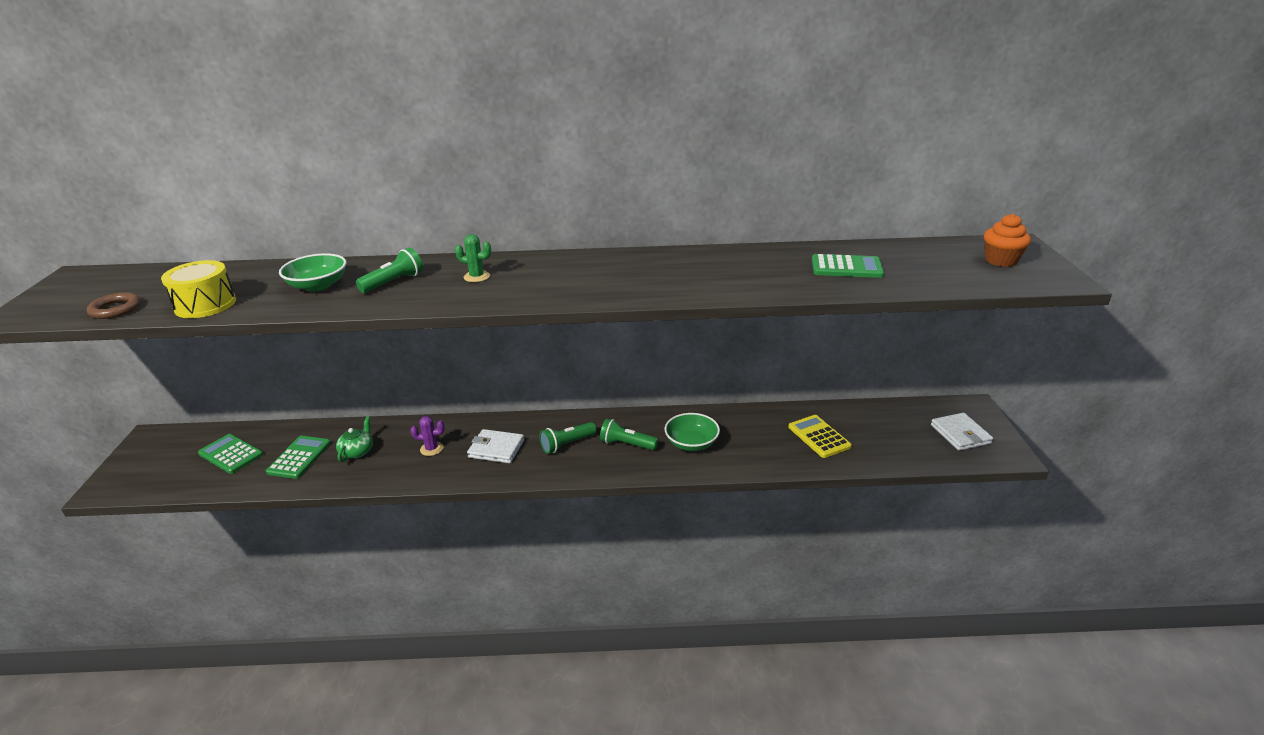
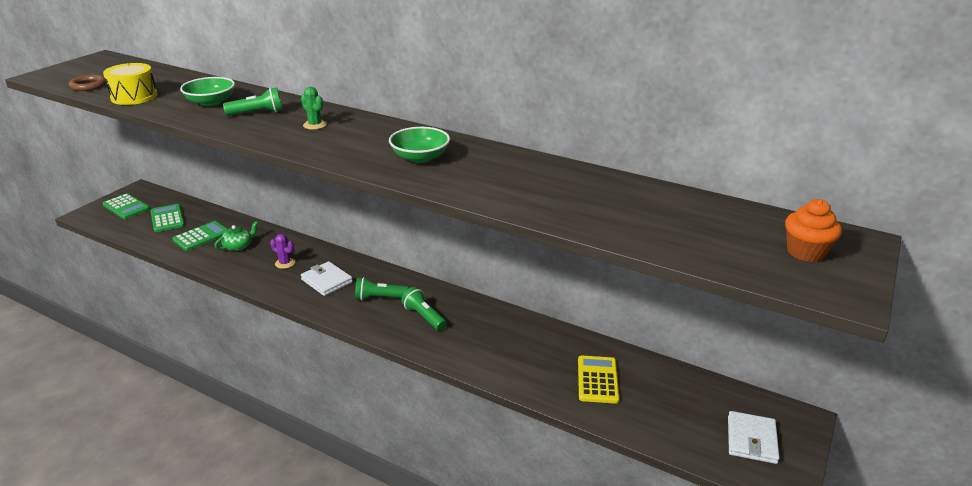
camera: 30 degrees right, 0 degrees up
green bowl [665,413,720,451] -> green bowl moved to [389,127,450,163]
green calculator [812,254,884,278] -> green calculator moved to [102,193,150,219]

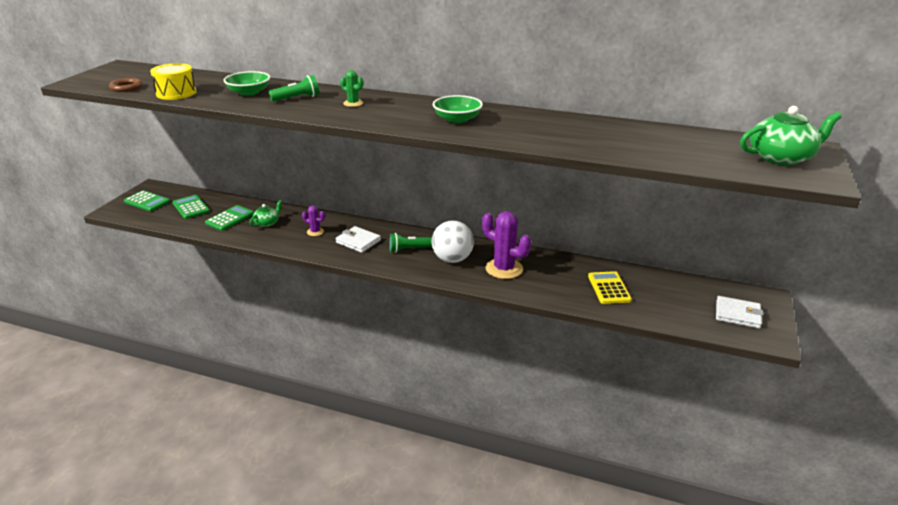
camera: 10 degrees left, 0 degrees up
green flashlight [401,287,447,331] -> white ball [432,220,474,263]
white wallet [728,411,780,464] -> white wallet turned 75 degrees counterclockwise [716,296,763,328]
orange cupcake [785,199,842,262] -> green teapot [740,106,842,165]
none -> purple cactus [482,211,531,279]

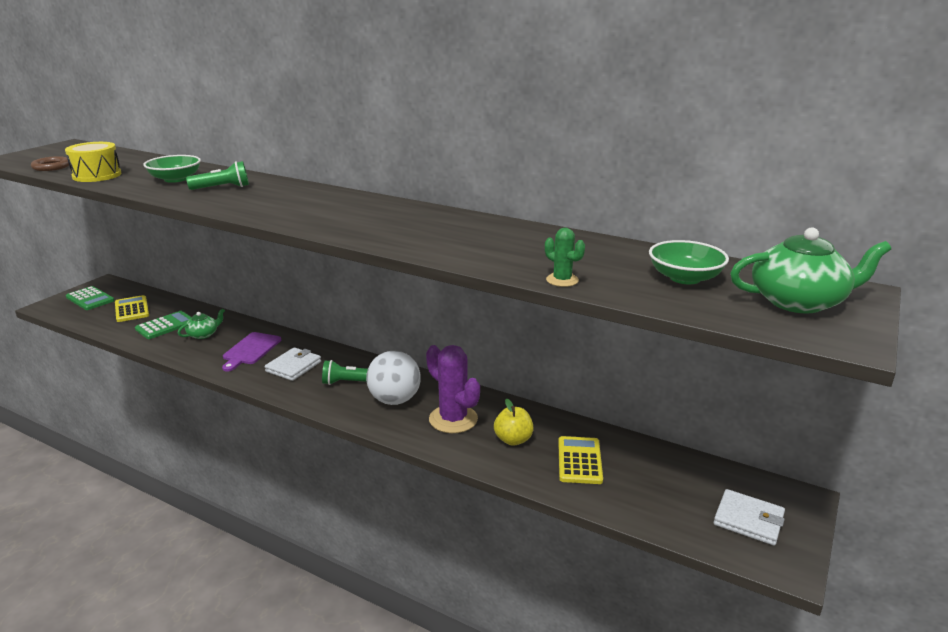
camera: 10 degrees right, 5 degrees down
green calculator [173,195,210,219] -> yellow calculator [115,295,149,322]
purple cactus [302,206,325,236] -> purple cutting board [222,332,281,371]
white wallet [336,226,381,253] -> white wallet turned 75 degrees clockwise [265,347,321,381]
green cactus [340,70,363,107] -> green cactus moved to [545,228,585,287]
green bowl [433,95,483,123] -> green bowl moved to [649,240,729,284]
none -> yellow apple [494,399,534,446]

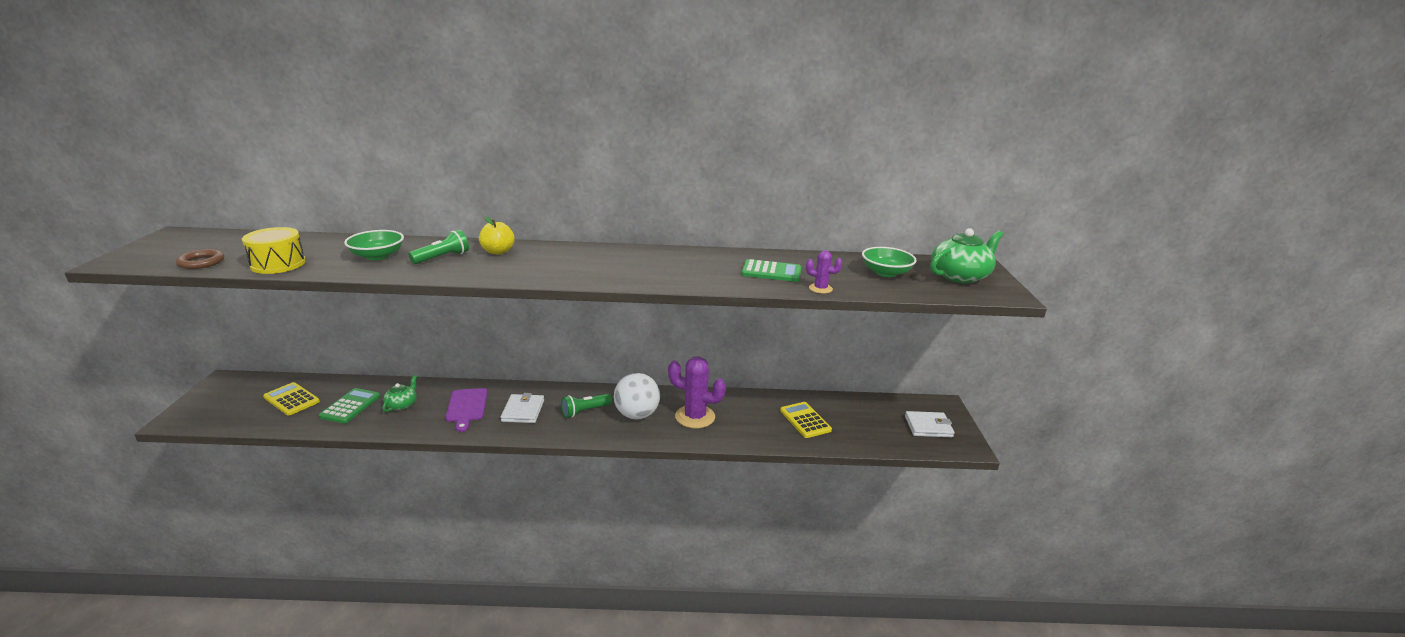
camera: 30 degrees left, 0 degrees up
green calculator [66,286,115,310] -> green calculator moved to [741,259,801,282]
yellow apple [494,399,534,446] -> yellow apple moved to [479,216,515,255]
green cactus [545,228,585,287] -> purple cactus [806,251,842,294]

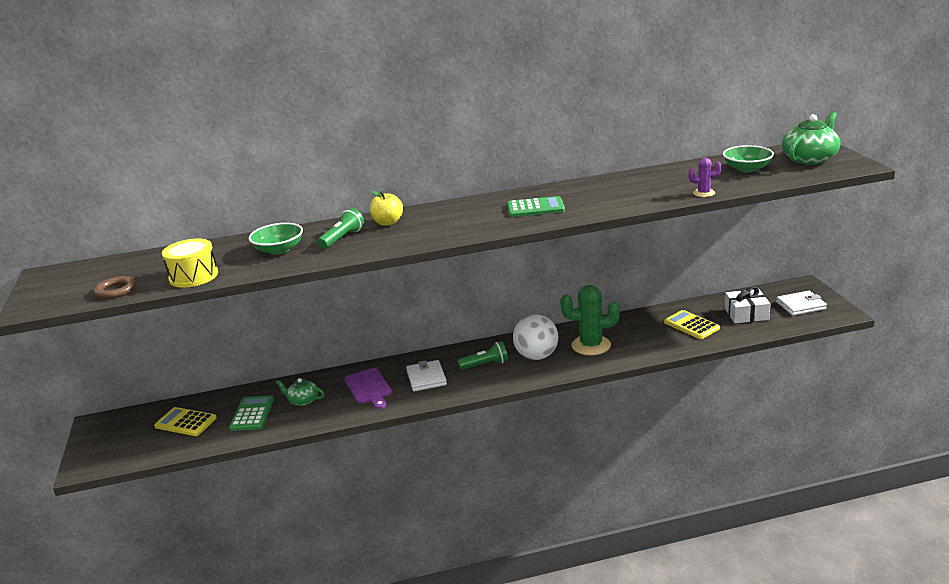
camera: 10 degrees left, 0 degrees up
green teapot [382,375,417,412] -> green teapot turned 75 degrees counterclockwise [276,378,324,406]
green flashlight [561,394,612,418] -> green flashlight turned 150 degrees counterclockwise [457,341,508,370]
purple cactus [668,357,726,428] -> green cactus [560,285,620,355]
green calculator [741,259,801,282] -> green calculator moved to [507,196,565,217]
none -> white gift [724,286,770,323]

